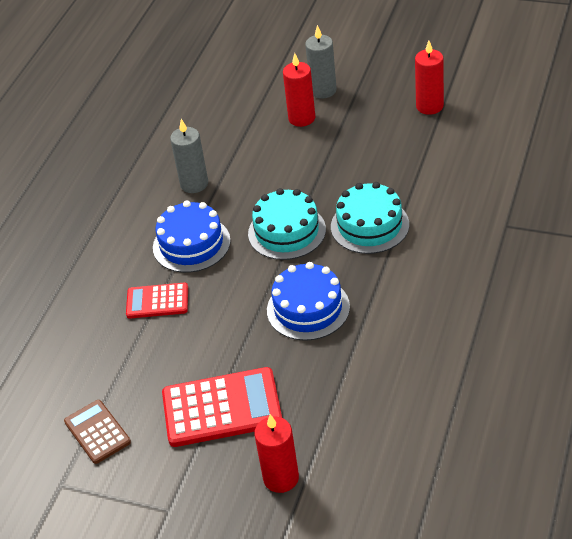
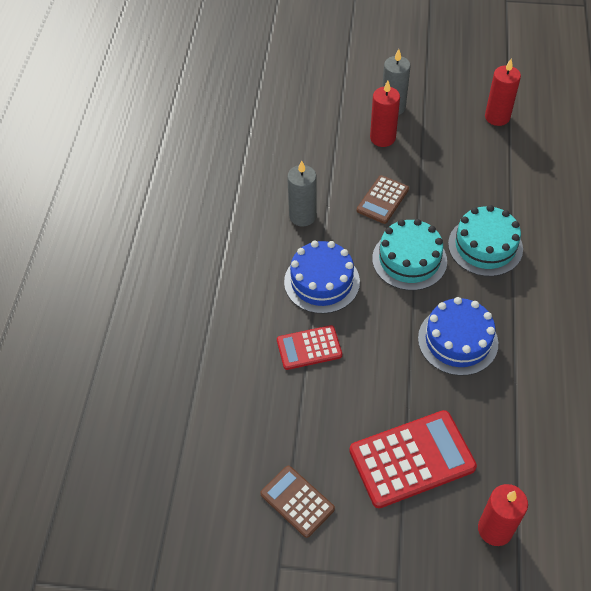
camera: 15 degrees left, 10 degrees up
none -> brown calculator [357,175,409,224]

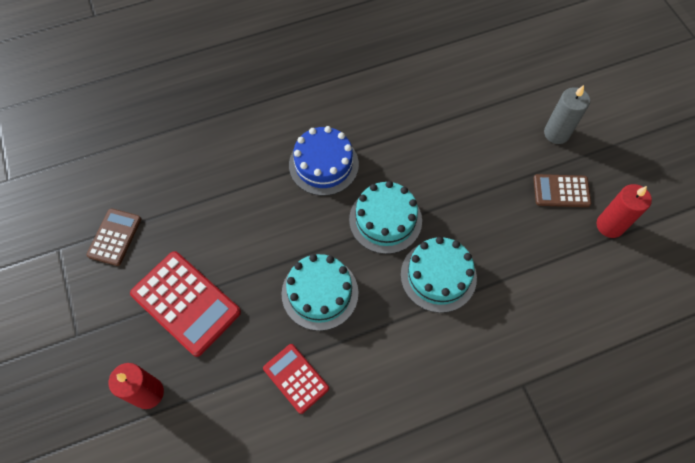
camera: 60 degrees right, 10 degrees up
red calculator [277,325,342,370] -> red calculator moved to [263,344,329,414]
grey candle [287,160,317,226] -> none
brown calculator [357,175,409,224] -> brown calculator moved to [533,174,591,207]
red candle [370,80,400,147] -> none
blue cake [418,297,498,376] -> turquoise cake [282,254,358,331]

